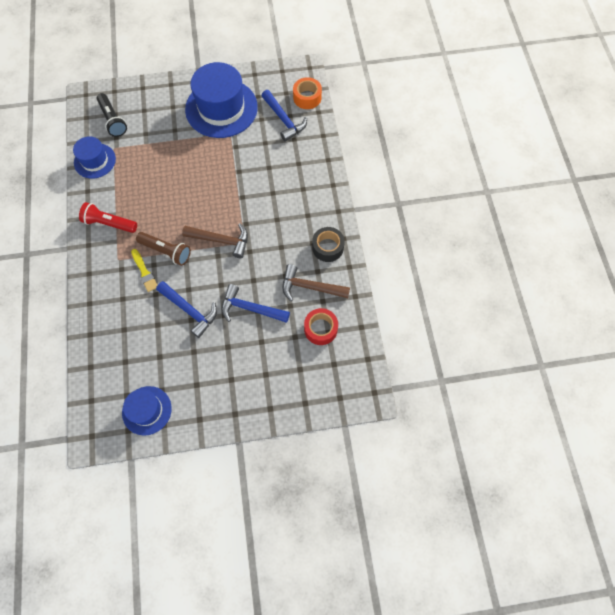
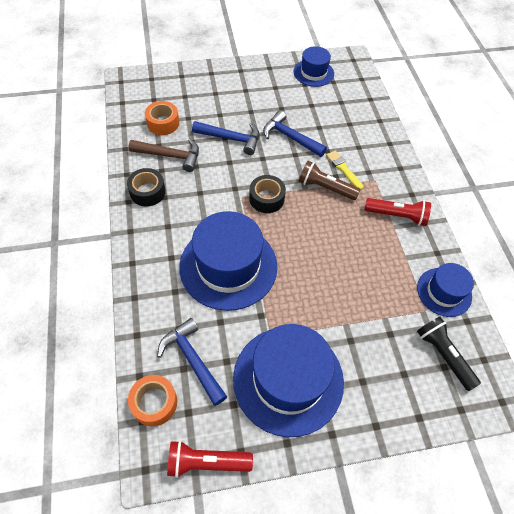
camera: 175 degrees right, 10 degrees down
brown hammer [182,223,248,258] -> black tape [249,175,286,213]
red tape [304,308,338,345] -> orange tape [145,101,179,135]
none -> red flashlight [167,440,253,478]
none -> blue hat [179,211,277,311]

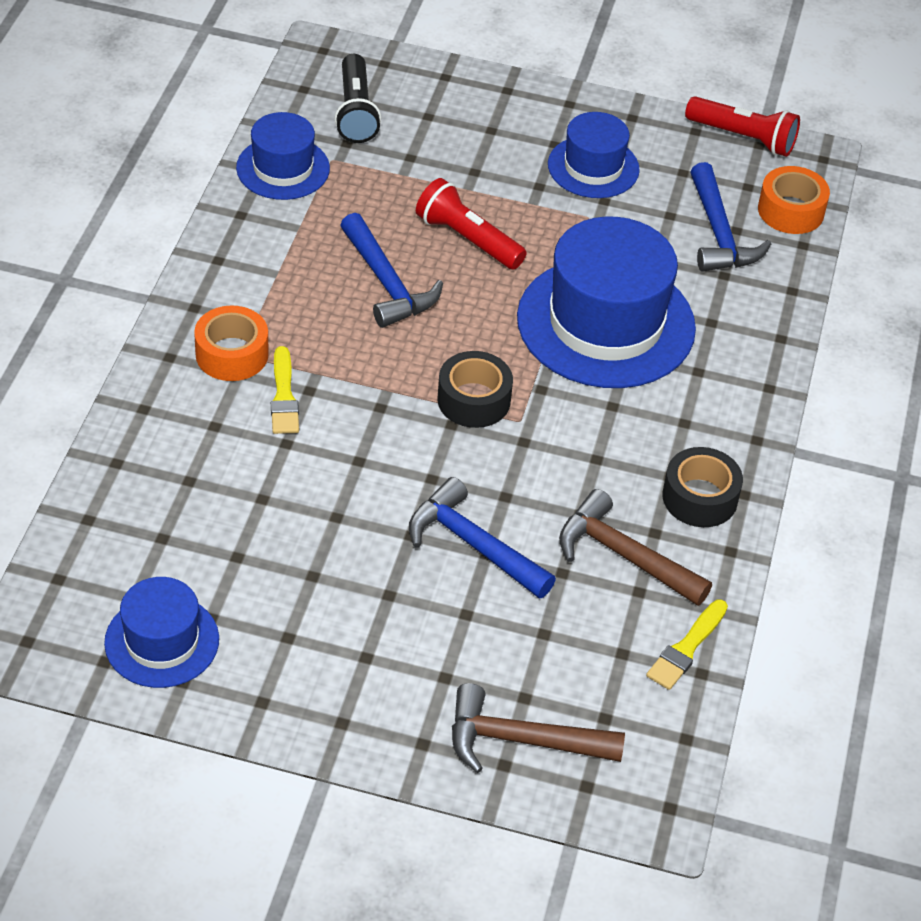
camera: 155 degrees left, 10 degrees down
orange tape [145,101,179,135] -> orange tape moved to [194,306,269,381]
blue hat [233,324,344,437] -> blue hat [548,112,640,198], size x0.55
blue hammer [263,110,327,157] -> blue hammer moved to [340,213,443,328]
brown flashlight [299,161,361,200] -> none
red flashlight [365,198,431,226] -> red flashlight moved to [416,178,527,270]
none -> brown hammer [452,683,625,773]
none -> yellow brush [646,599,728,690]

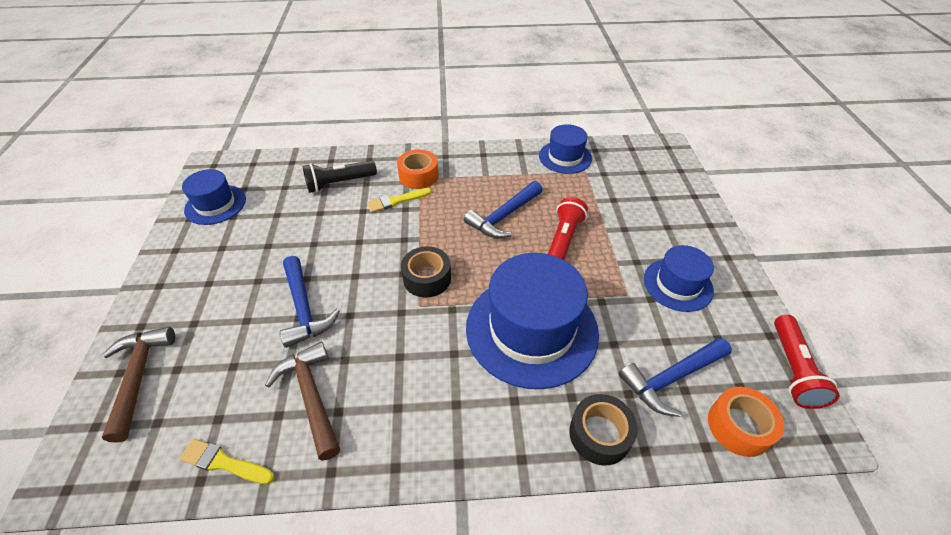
camera: 75 degrees right, 0 degrees up
black flashlight [335,54,381,143] -> black flashlight moved to [303,161,377,193]
blue hammer [409,477,556,599] -> blue hammer turned 135 degrees clockwise [280,256,340,348]
brown hammer [559,489,712,606] -> brown hammer turned 45 degrees counterclockwise [265,342,340,461]
black tape [662,447,743,527] -> black tape moved to [569,394,638,466]

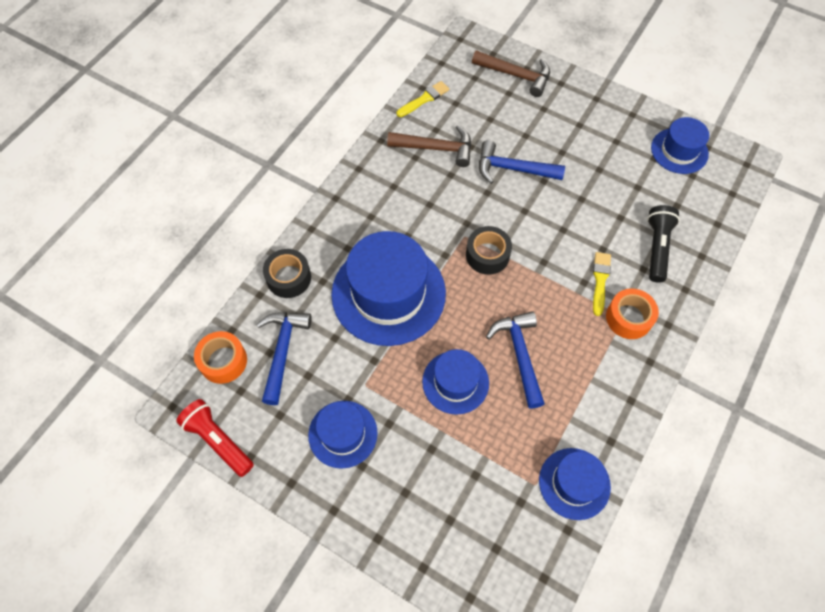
camera: 125 degrees right, 15 degrees up
red flashlight [548,197,588,260] -> blue hat [422,349,489,415]

